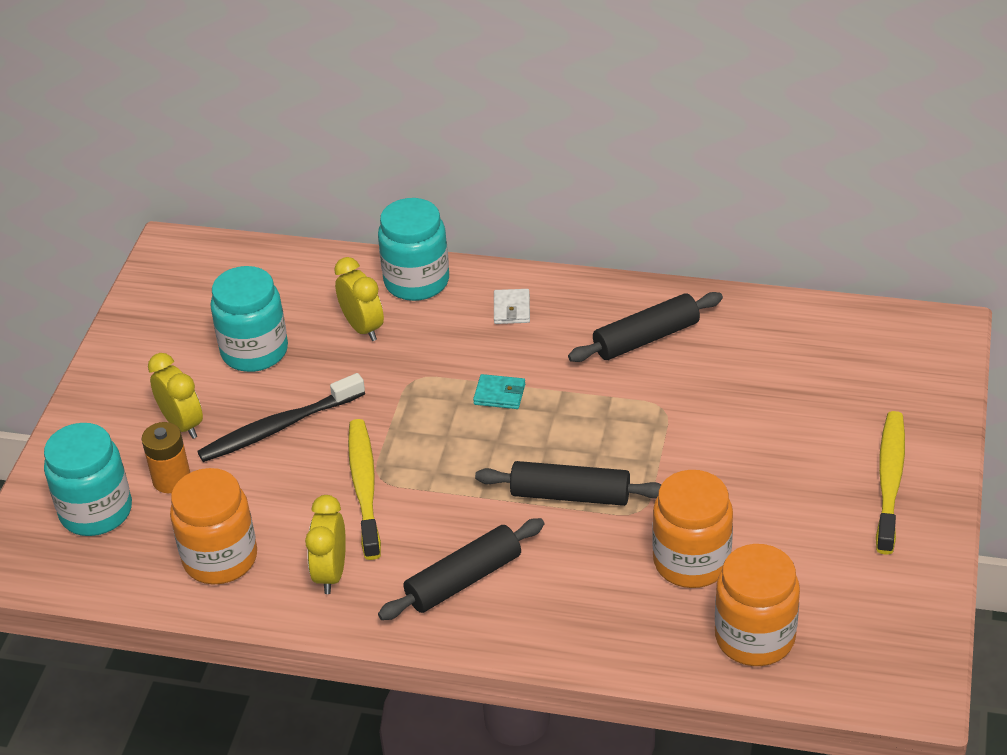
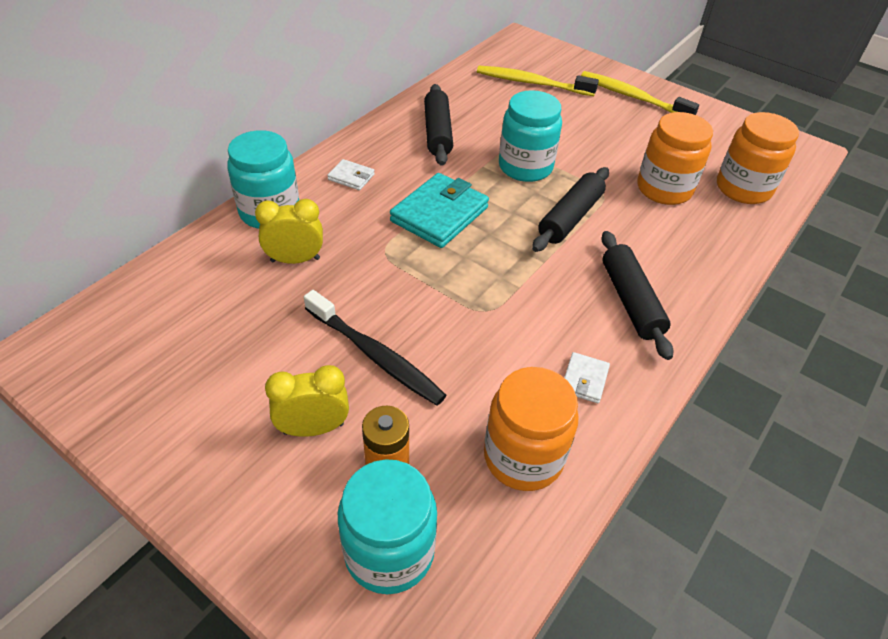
camera: 70 degrees left, 5 degrees up
black toothbrush [197,373,365,462] -> black toothbrush turned 45 degrees counterclockwise [304,290,447,406]
turquoise jar [210,266,288,372] -> turquoise jar moved to [499,90,562,182]
yellow clock [305,495,346,594] -> white wallet [564,352,610,403]
yellow toothbrush [348,419,381,560] -> yellow toothbrush moved to [477,66,599,96]
turquoise wallet [473,374,525,409] -> turquoise wallet [390,173,489,248], size x2.05

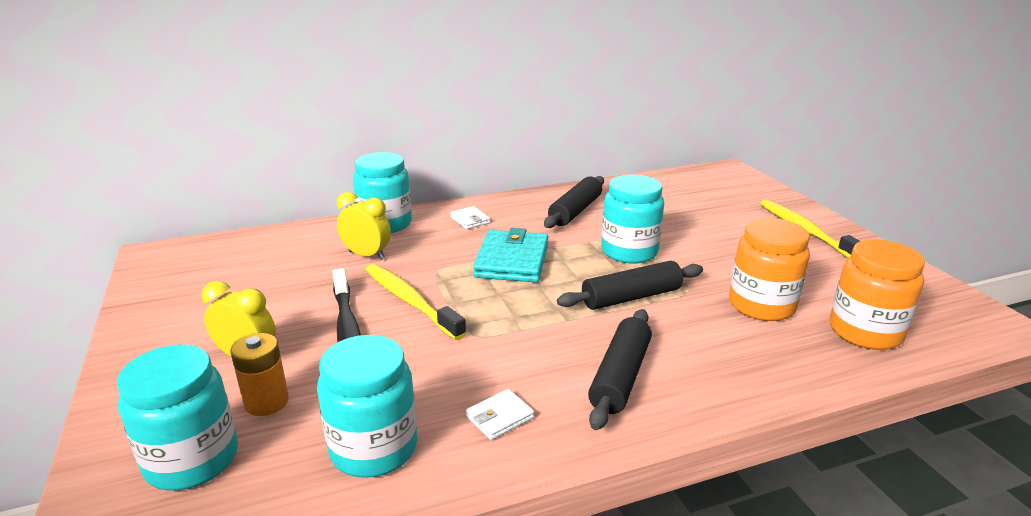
camera: 35 degrees right, 20 degrees down
turquoise wallet [390,173,489,248] -> turquoise wallet turned 60 degrees counterclockwise [473,228,548,283]
yellow toothbrush [477,66,599,96] -> yellow toothbrush moved to [366,264,466,340]
orange jar [484,367,579,491] -> turquoise jar [317,335,417,478]

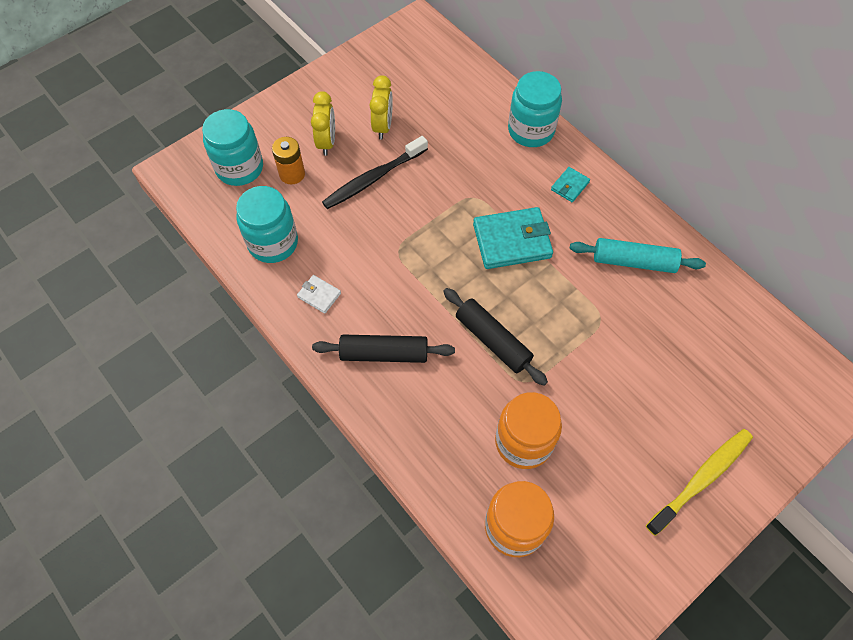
camera: 70 degrees right, 35 degrees up
yellow clock [337,192,391,260] -> yellow clock moved to [369,75,393,139]
yellow toothbrush [366,264,466,340] -> none
white wallet [450,206,490,229] -> turquoise wallet [551,167,590,202]
black rolling pin [544,176,604,228] -> turquoise rolling pin [570,238,706,273]
turquoise jar [601,174,664,264] -> none

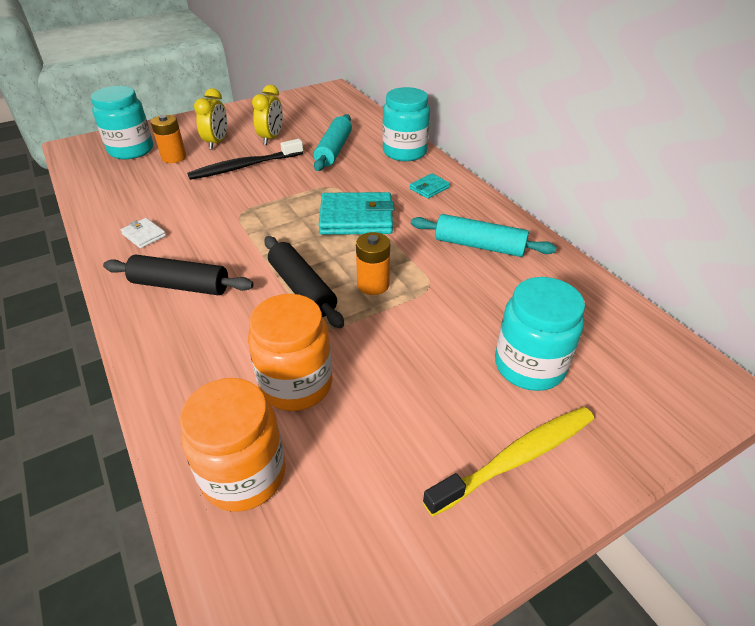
camera: 10 degrees right, 20 degrees down
turquoise jar [236,186,298,263] -> turquoise jar moved to [495,277,585,391]
none -> turquoise rolling pin [314,114,352,171]
none -> orange battery [356,232,390,295]

